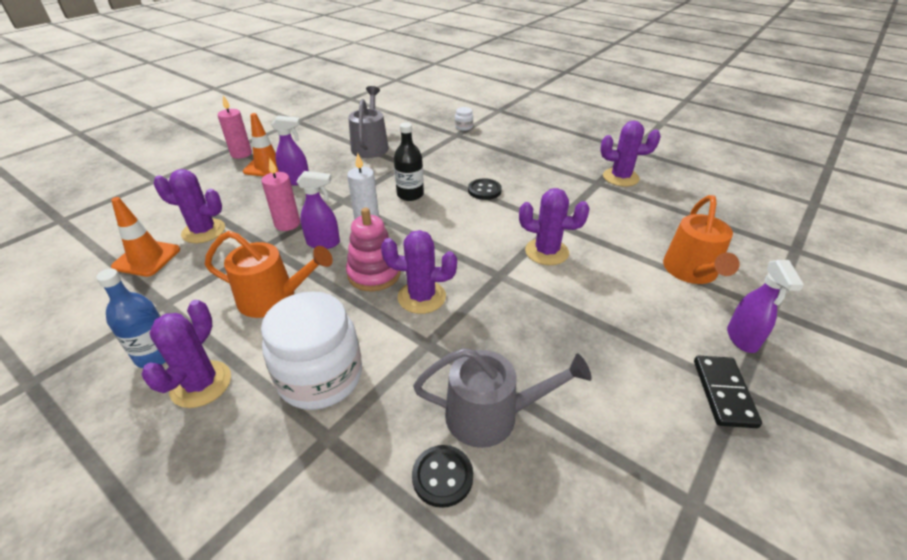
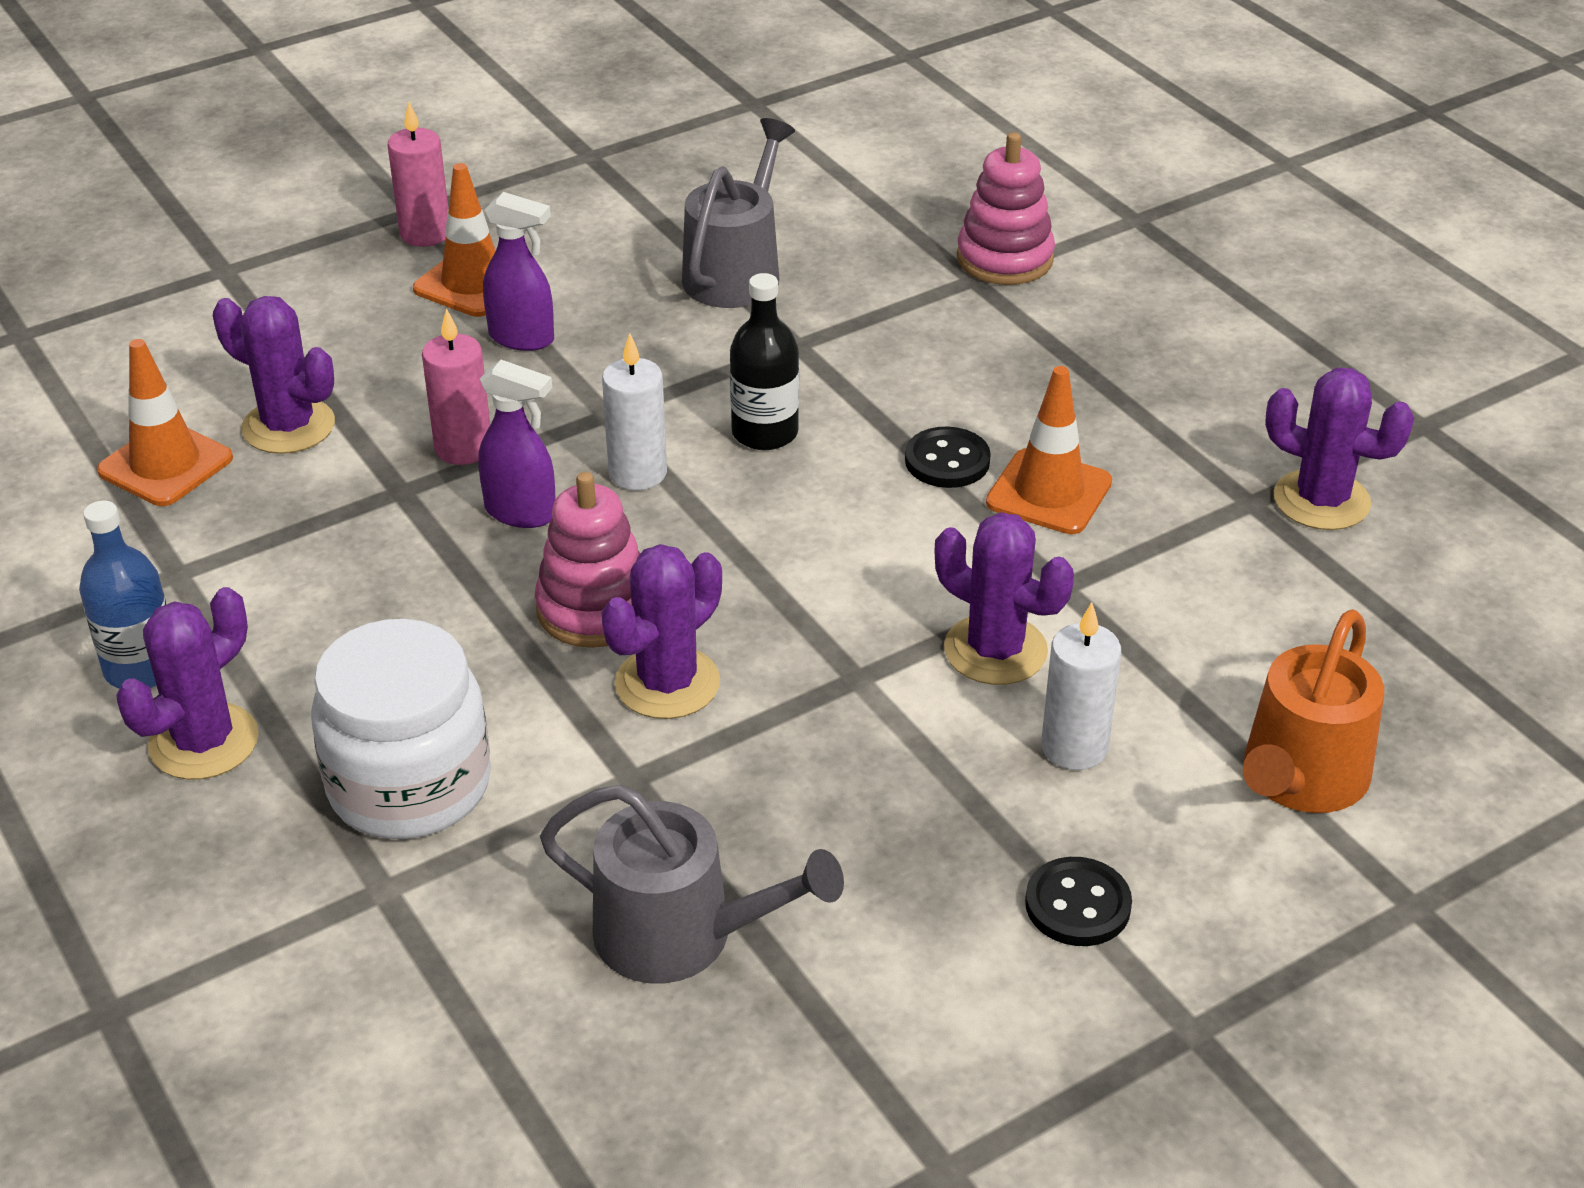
camera: 20 degrees right, 0 degrees up
orange watering can [205,231,333,318] -> none
purple cactus [381,230,457,314] -> purple cactus turned 75 degrees counterclockwise [601,544,722,719]
black button [412,445,473,508] -> black button moved to [1025,857,1132,946]
white jar [455,107,473,131] -> pink stacking toy [957,132,1055,285]
black domino [694,356,762,428] -> none
purple spray bottle [727,260,804,353] -> none
none -> orange traffic cone [986,366,1112,534]
none -> white candle [1041,602,1121,770]

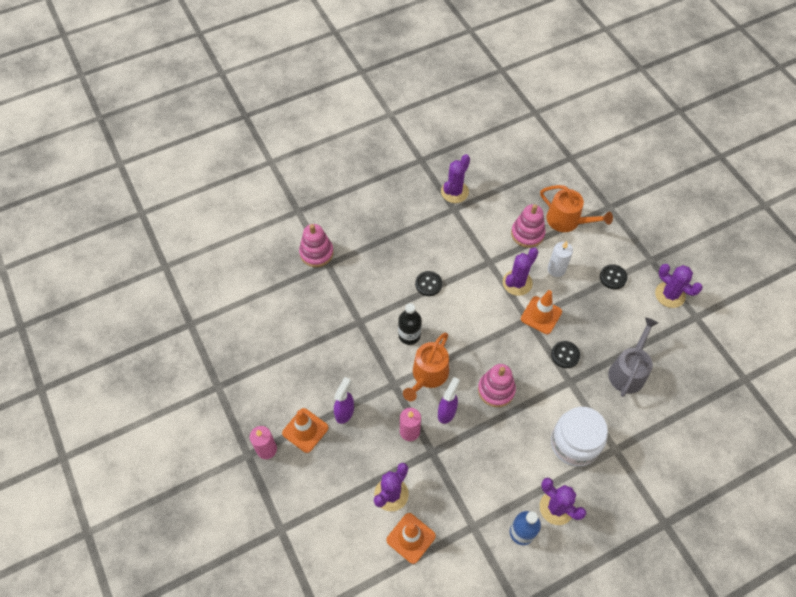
camera: 85 degrees left, 20 degrees up
purple cactus [601,544,722,719] -> purple cactus moved to [655,264,703,308]
white candle [602,333,667,490] -> orange watering can [403,333,449,401]
grey watering can [682,118,795,308] -> none
orange traffic cone [986,366,1112,534] -> orange traffic cone moved to [521,290,562,334]
none -> pink stacking toy [511,204,546,248]
none -> black button [551,341,580,368]

